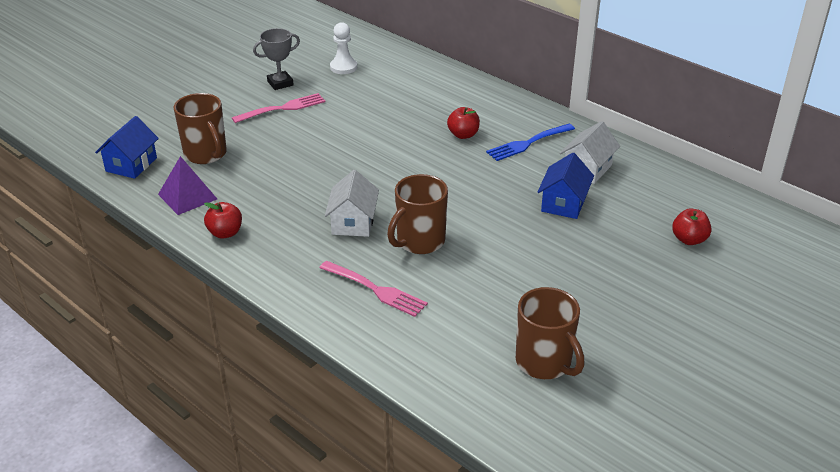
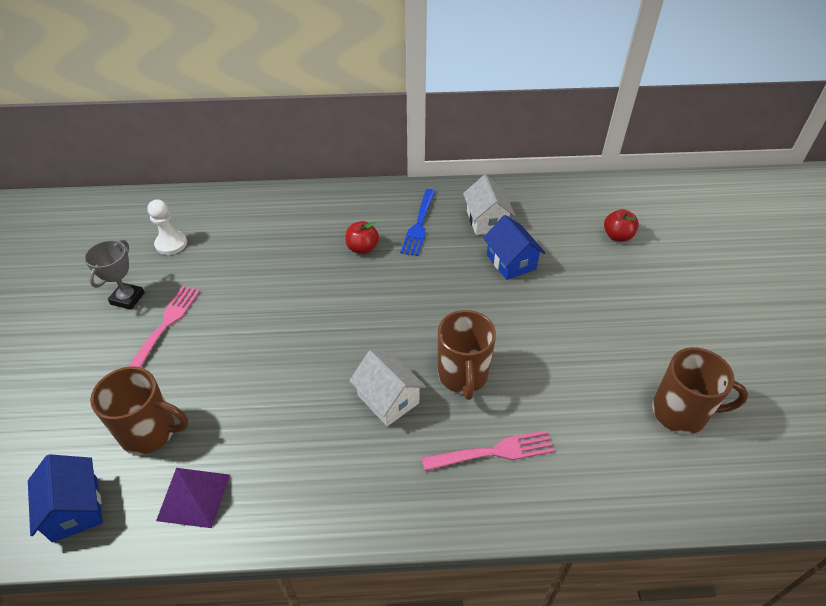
camera: 45 degrees left, 10 degrees up
red apple [204,202,242,239] -> none

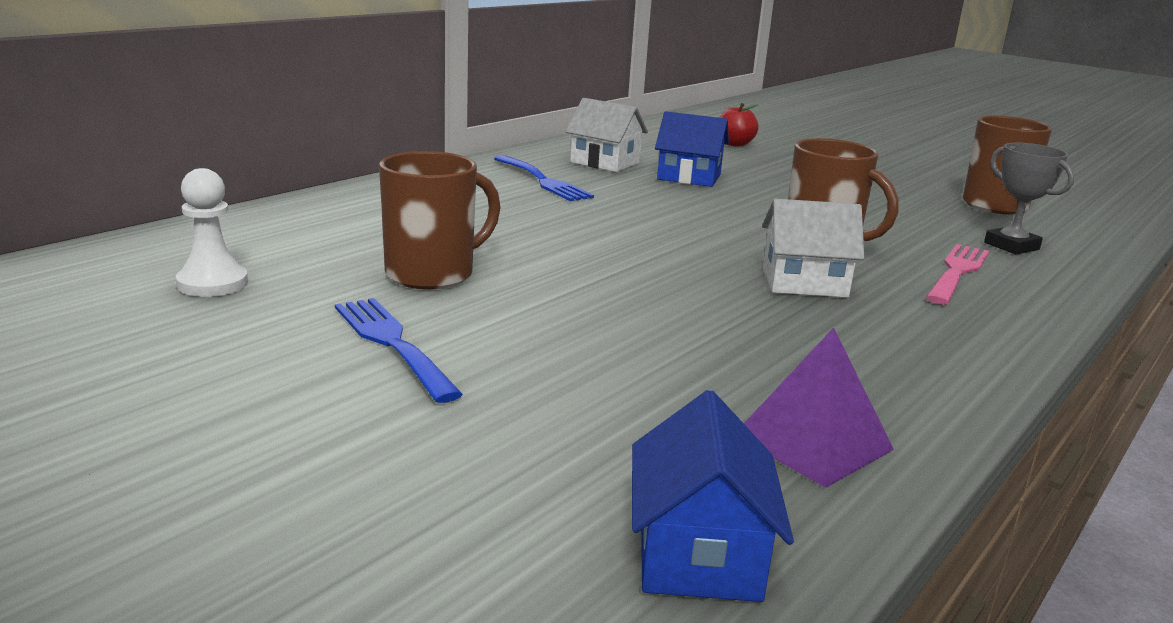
camera: 50 degrees left, 25 degrees down
blue house [28,454,103,543] -> blue house turned 75 degrees clockwise [632,390,794,602]
grey trophy [84,240,145,310] -> grey trophy moved to [984,143,1074,255]
brown mug [90,366,188,455] -> brown mug moved to [379,151,500,289]
pink fork [128,286,200,368] -> blue fork [335,298,463,403]
red apple [346,221,379,254] -> none

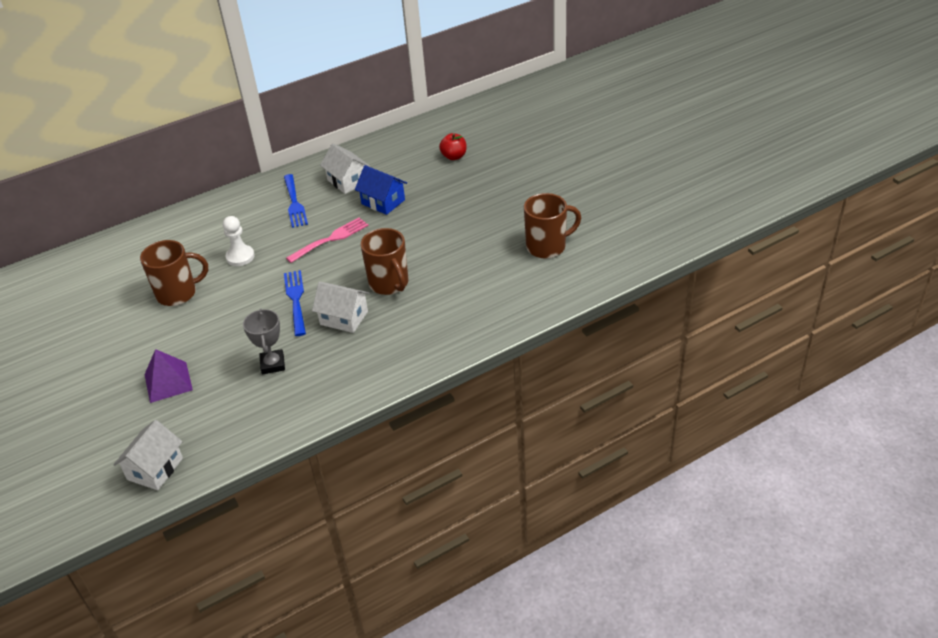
camera: 25 degrees right, 20 degrees up
white pawn [176,168,248,297] -> white pawn moved to [223,216,255,266]
blue fork [335,298,463,403] -> blue fork moved to [284,270,306,336]
blue house [632,390,794,602] -> white house [113,420,183,490]
purple pyramid [744,327,894,488] -> purple pyramid moved to [145,349,193,403]
pink fork [926,244,989,305] -> pink fork moved to [286,218,369,263]
grey trophy [984,143,1074,255] -> grey trophy moved to [243,309,285,374]

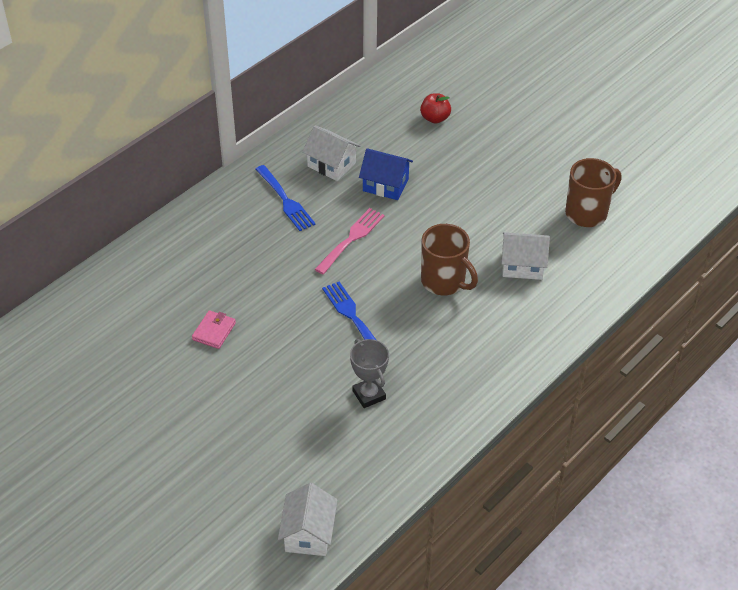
camera: 20 degrees left, 5 degrees up
brown mug [140,240,208,306] -> pink wallet [192,310,236,349]
purple pyramid [145,349,193,403] -> none
white pawn [223,216,255,266] -> none
white house [312,282,369,333] -> white house moved to [501,232,550,280]

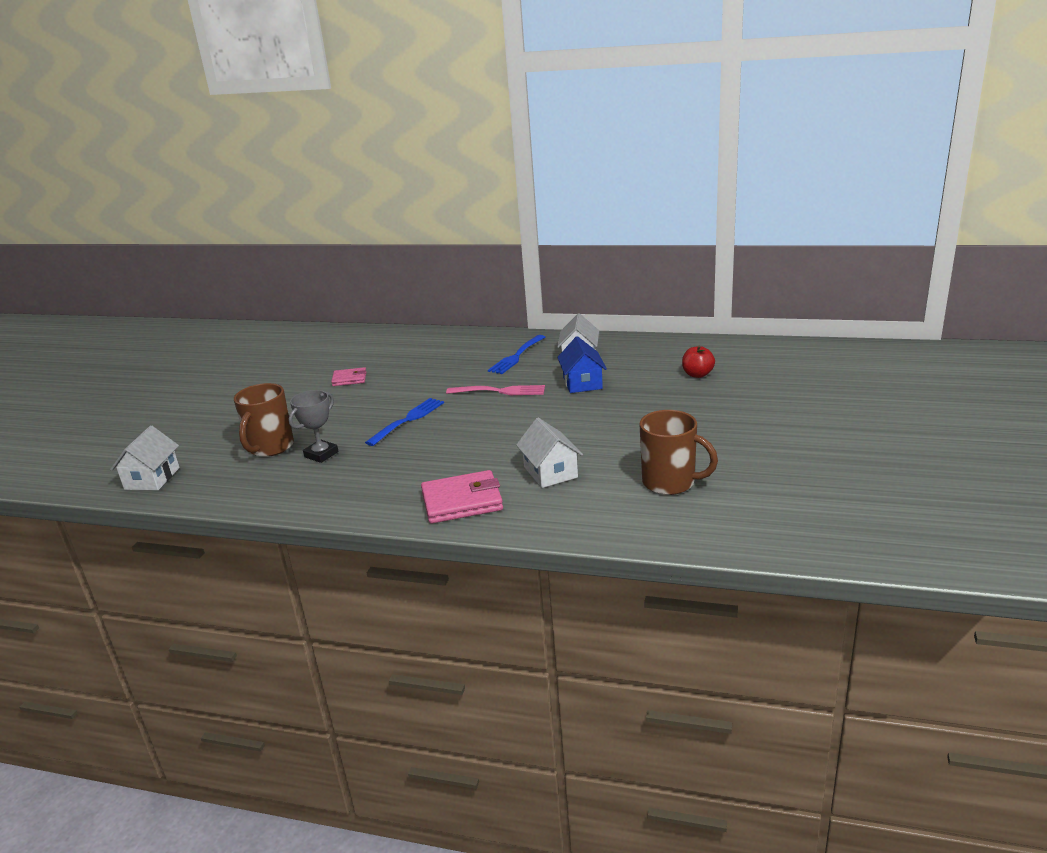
camera: 65 degrees right, 20 degrees down
white house [278,483,338,556] -> white house turned 60 degrees counterclockwise [110,425,180,490]
brown mug [421,224,478,295] -> brown mug moved to [234,383,294,457]
none -> pink wallet [421,470,503,524]

